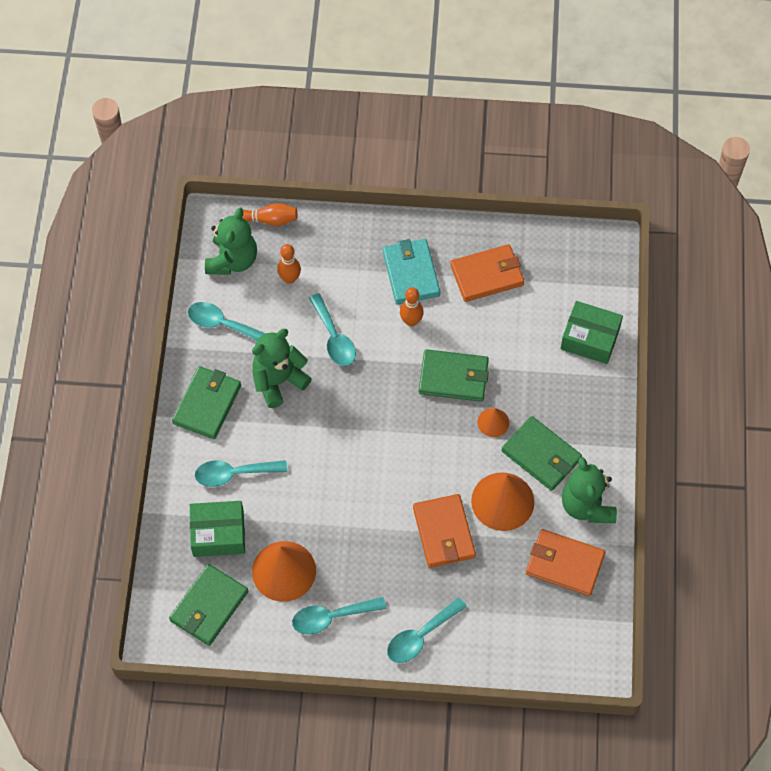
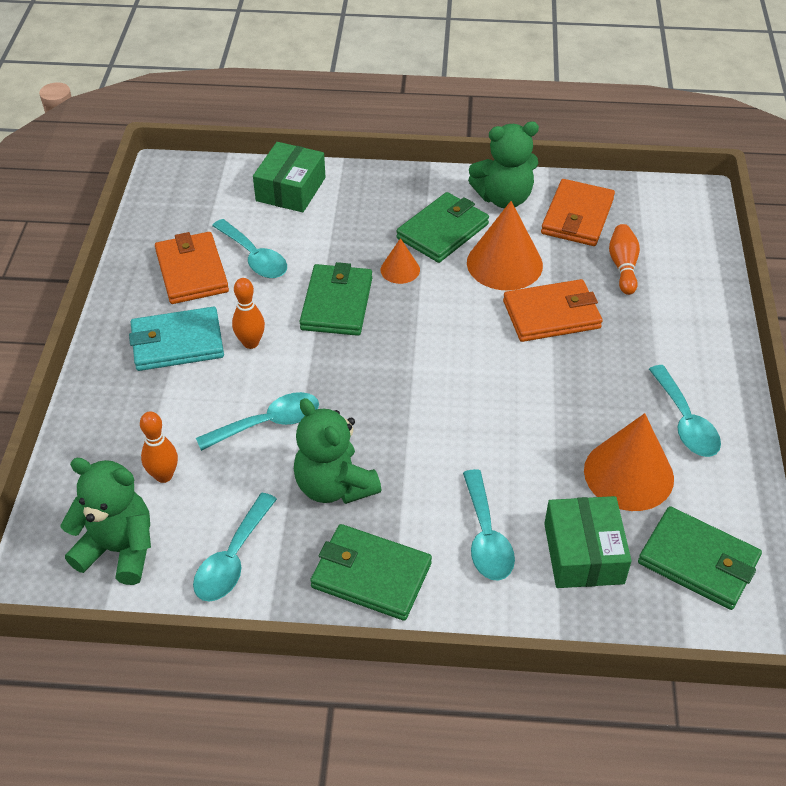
camera: 90 degrees left, 15 degrees down
orange bowling pin [242,203,298,226] -> orange bowling pin moved to [609,224,640,295]
turquoise spoon [387,597,467,663] -> turquoise spoon moved to [212,219,287,278]

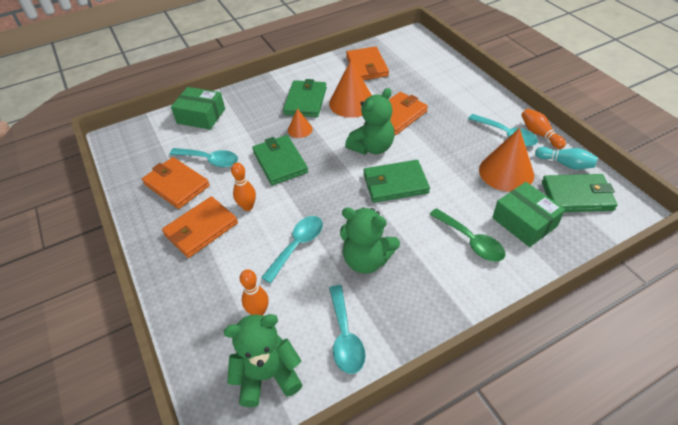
camera: 30 degrees left, 0 degrees up
turquoise wallet [129,307,224,371] -> orange wallet [162,196,238,258]
green box [253,142,325,212] -> green box turned 60 degrees counterclockwise [171,87,225,130]
green wallet [310,524,432,621] -> green wallet moved to [364,160,430,203]
turquoise spoon [463,469,515,580] -> green spoon [429,208,505,262]
green teddy bear [468,122,539,208] -> green teddy bear moved to [345,88,395,155]
orange bowling pin [609,224,640,295] -> orange bowling pin moved to [521,109,566,149]
none -> turquoise bowling pin [535,147,598,170]

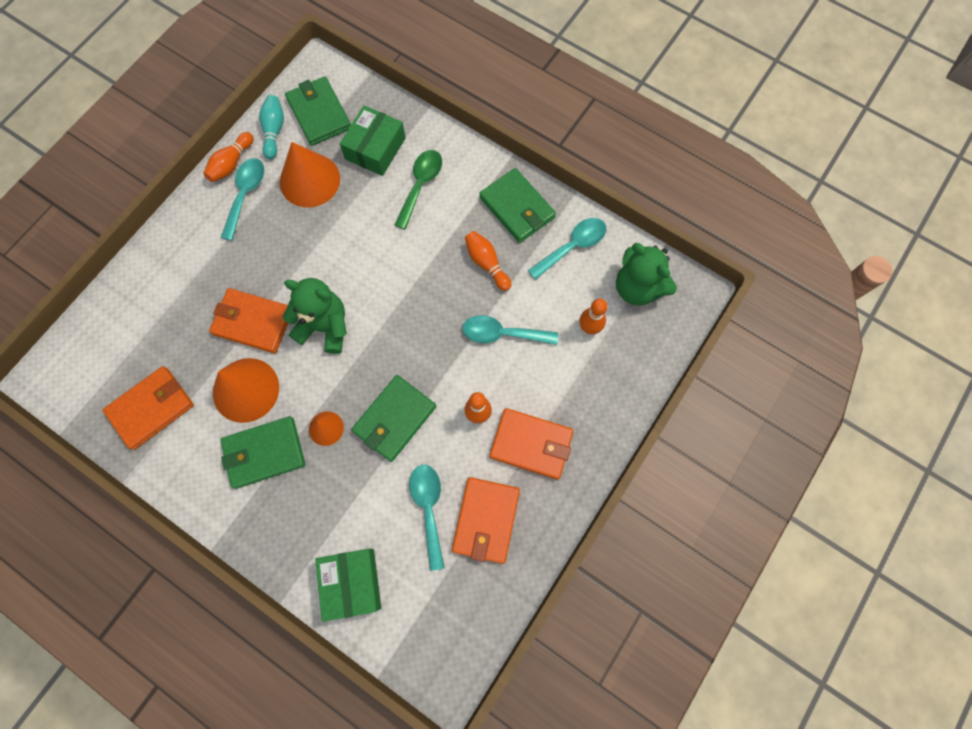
camera: 120 degrees left, 25 degrees up
green teddy bear [340,207,400,274] -> orange bowling pin [465,231,511,291]
green wallet [364,160,430,203] -> green wallet moved to [479,168,556,243]

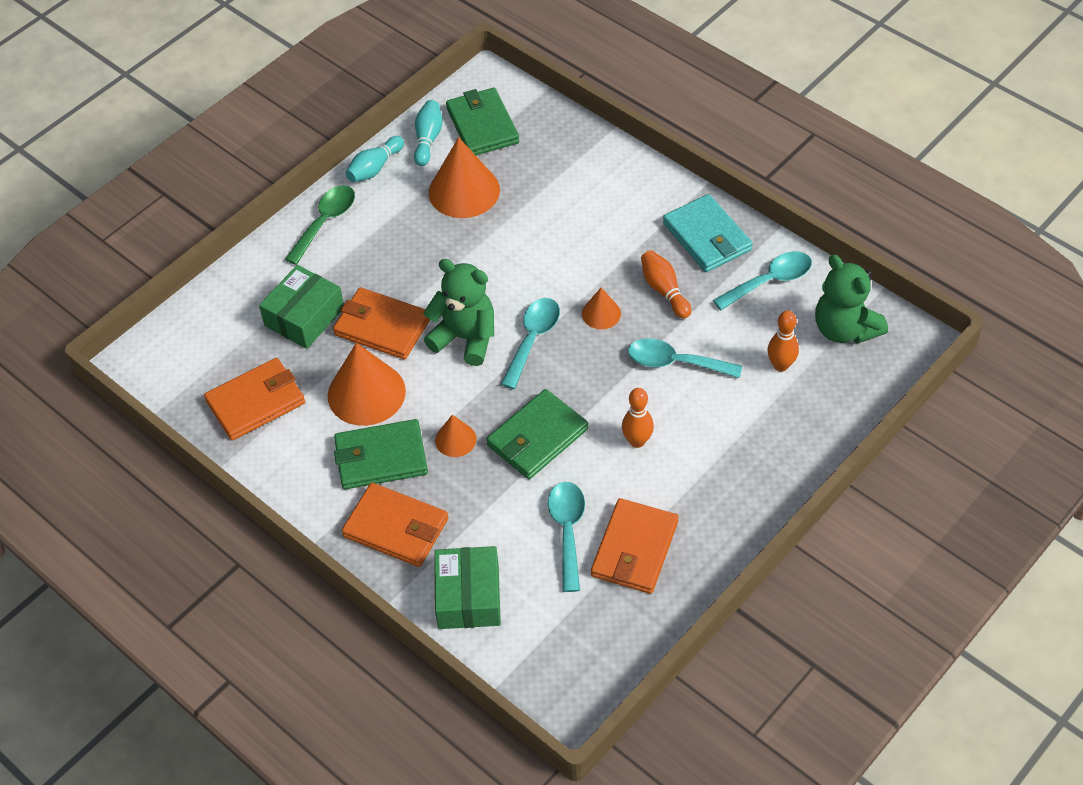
camera: 10 degrees right, 20 degrees down
orange bowling pin [203,132,254,182] -> turquoise bowling pin [345,136,404,182]
turquoise spoon [221,158,264,241] -> turquoise spoon moved to [501,298,560,389]
green box [340,105,406,176] -> green box moved to [259,265,344,349]
green spoon [395,150,442,229] -> green spoon moved to [285,185,355,265]
green wallet [479,168,556,243] -> turquoise wallet [663,194,753,272]
orange wallet [489,408,574,480] -> orange wallet moved to [342,483,448,567]
none -> orange cone [582,287,621,329]

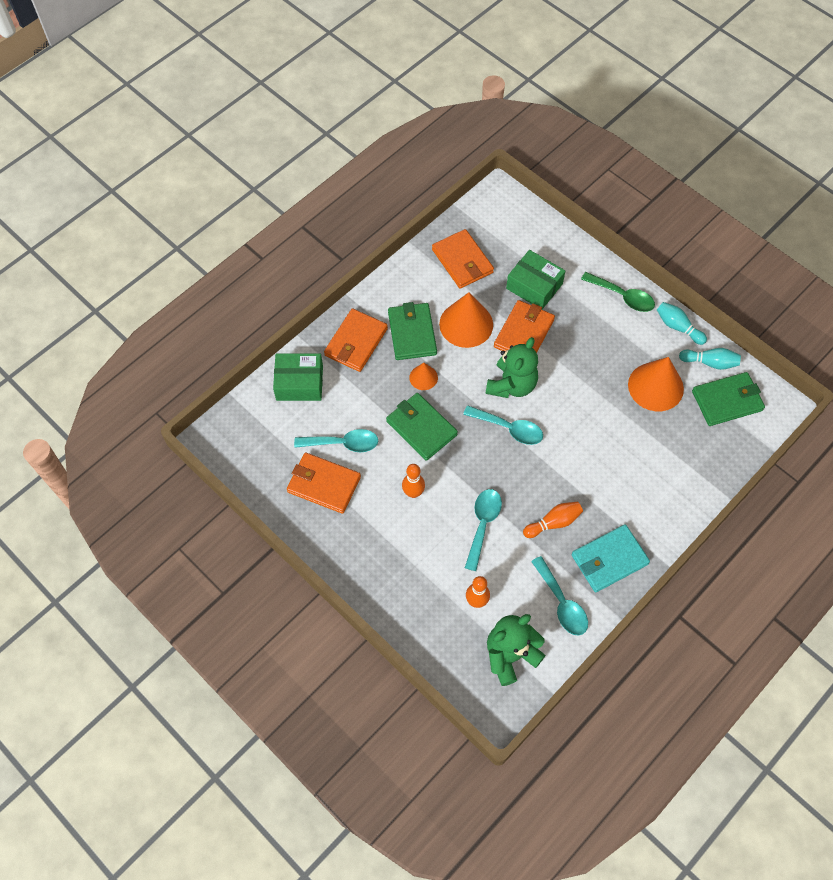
camera: 90 degrees right, 10 degrees up
orange cone [582,287,621,329] -> none

